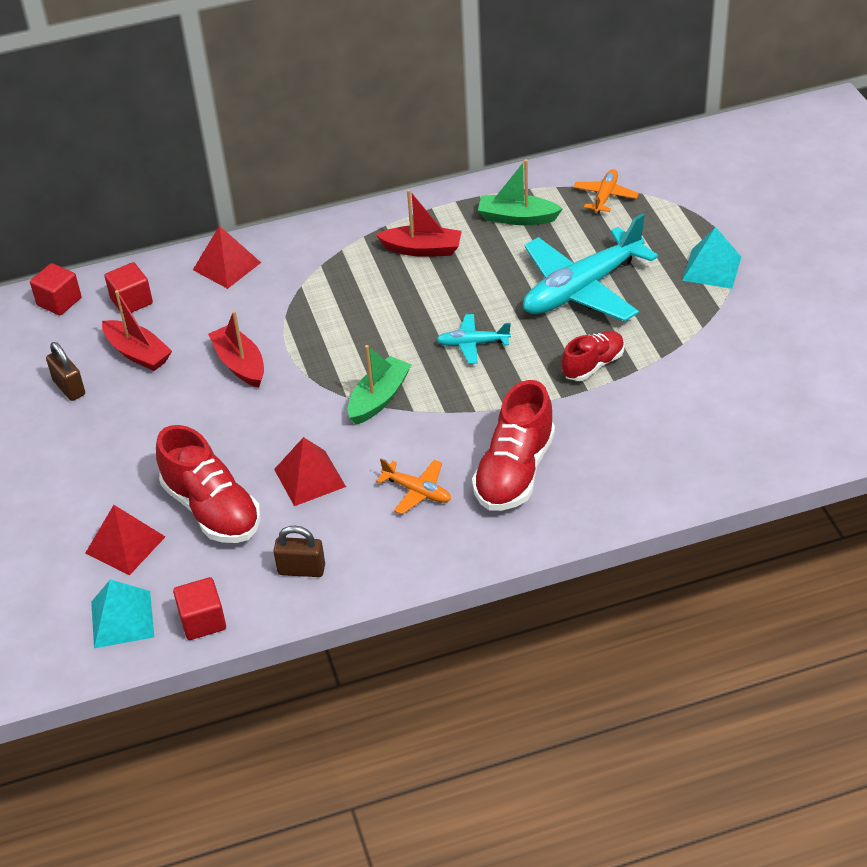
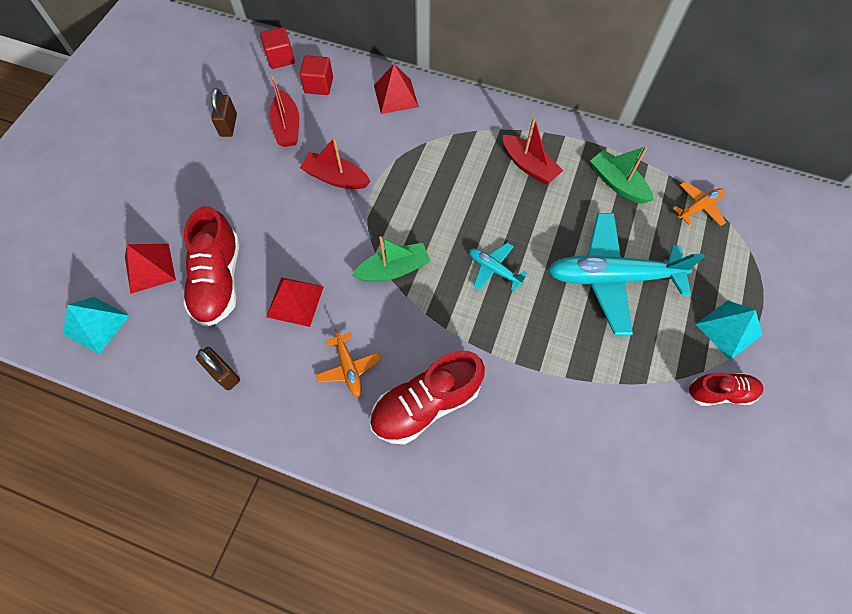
camera: 35 degrees right, 20 degrees up
red cube [173,577,226,640] -> none
red boat [208,311,264,388] -> red boat turned 75 degrees counterclockwise [300,137,371,189]
red shoe [562,331,624,381] -> red shoe moved to [689,372,764,406]

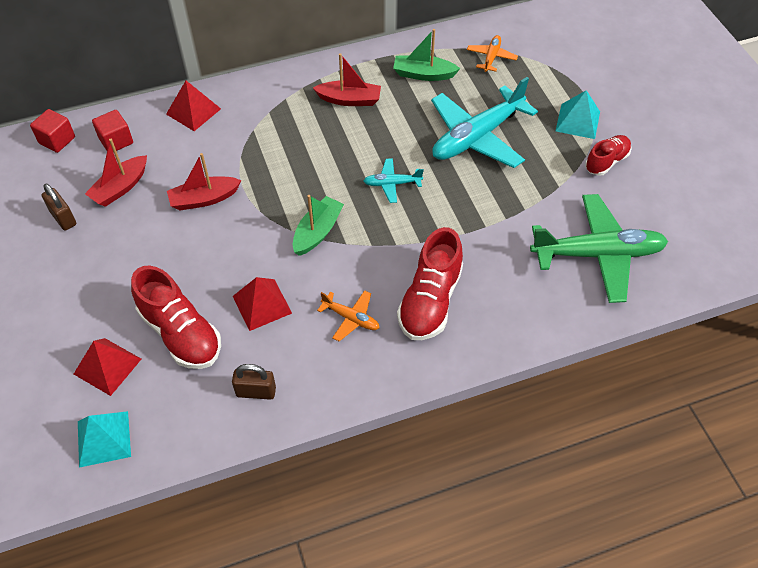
camera: 40 degrees left, 10 degrees down
red boat [269,74,299,147] -> red boat turned 90 degrees clockwise [85,139,147,207]
none -> green plane [530,194,668,303]

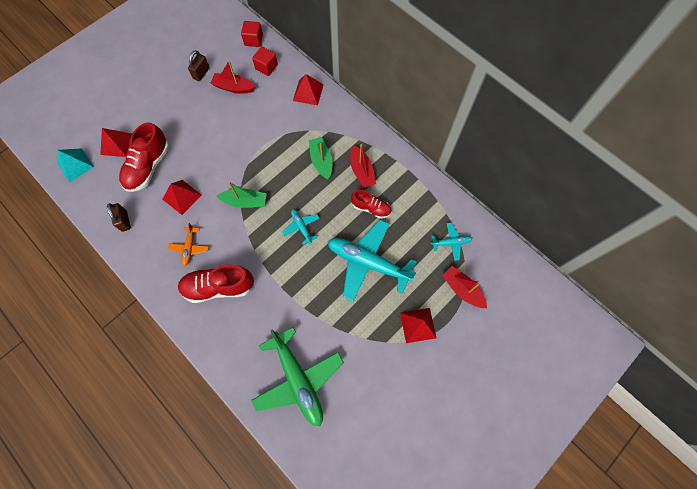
camera: 65 degrees right, 15 degrees up
red boat [167,153,242,210] -> red boat moved to [442,266,487,308]
green boat [393,29,460,81] -> green boat moved to [309,137,332,180]
orange plane [467,35,518,72] -> turquoise plane [431,222,472,261]
turquoise pyramid [556,90,600,139] -> red pyramid [400,308,436,343]
red shoe [585,135,632,176] -> red shoe moved to [351,190,391,219]

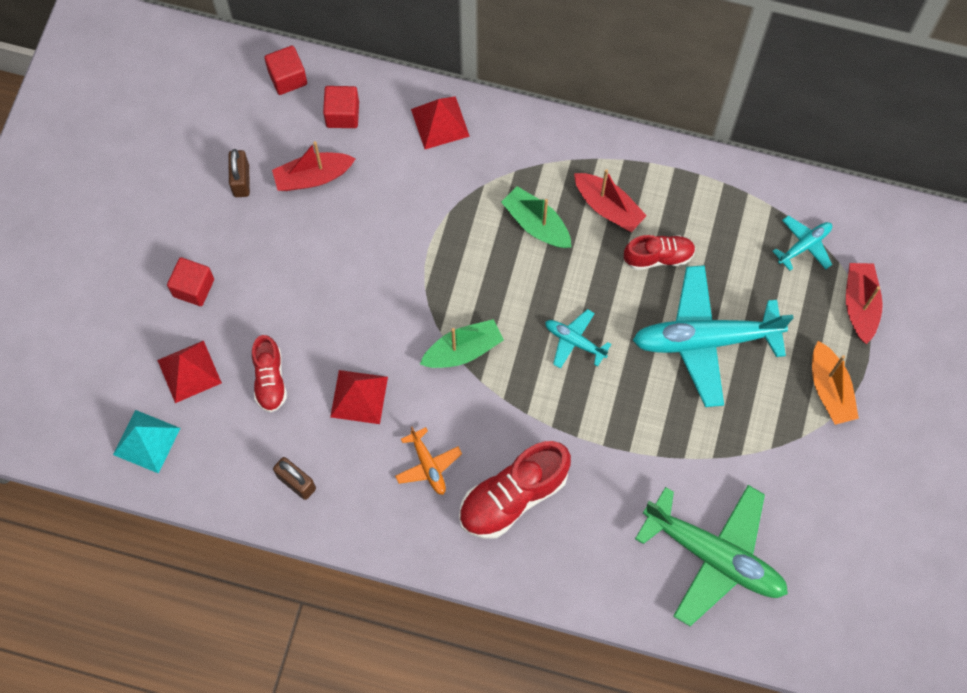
camera: 30 degrees left, 0 degrees up
red shoe [119,122,169,192] -> red shoe [252,335,287,412], size x0.60
red pyramid [400,308,436,343] -> orange boat [812,341,859,425]
red boat [442,266,487,308] -> red boat turned 75 degrees clockwise [846,263,883,344]
none -> red cube [167,257,214,306]

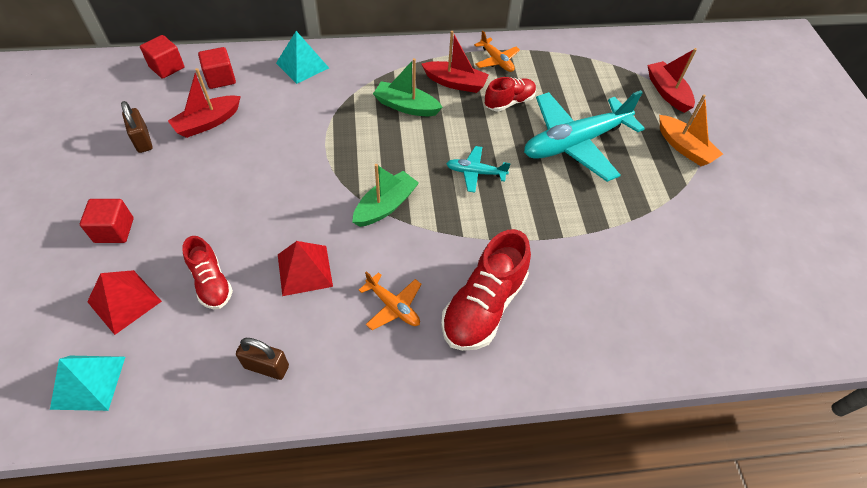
camera: 25 degrees left, 15 degrees down
red pyramid [411,96,470,149] -> turquoise pyramid [276,31,329,84]
green plane [635,485,788,626] -> none
turquoise plane [773,215,832,271] -> none
none -> orange plane [474,31,520,72]

